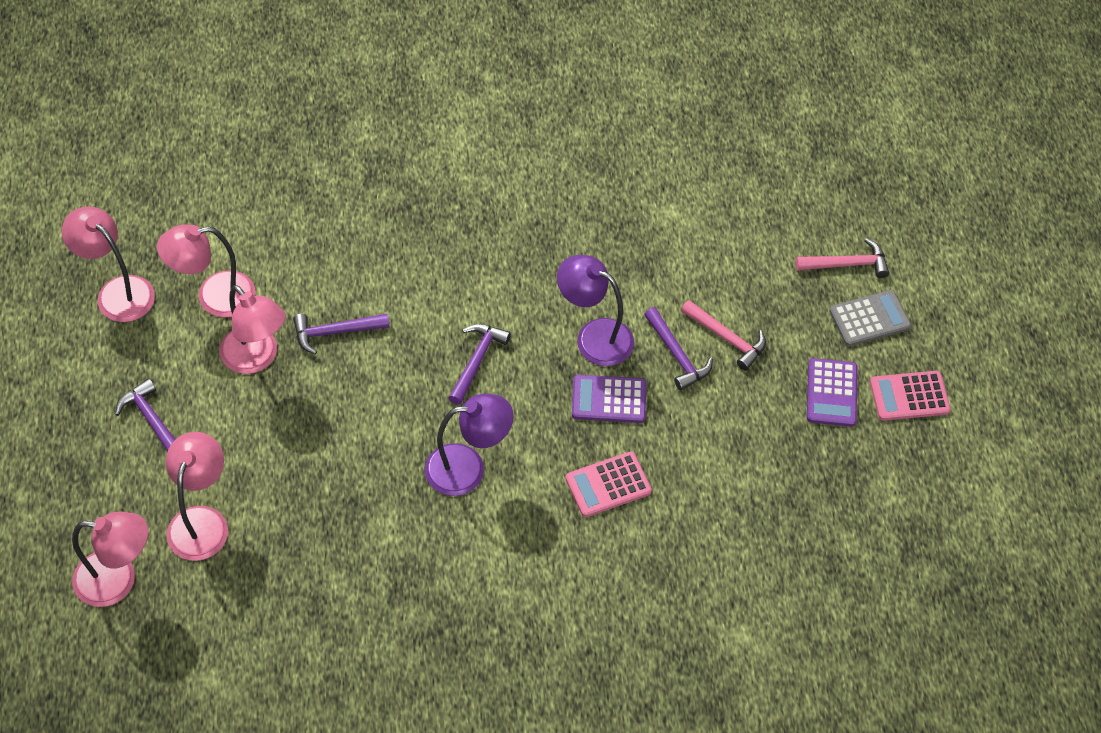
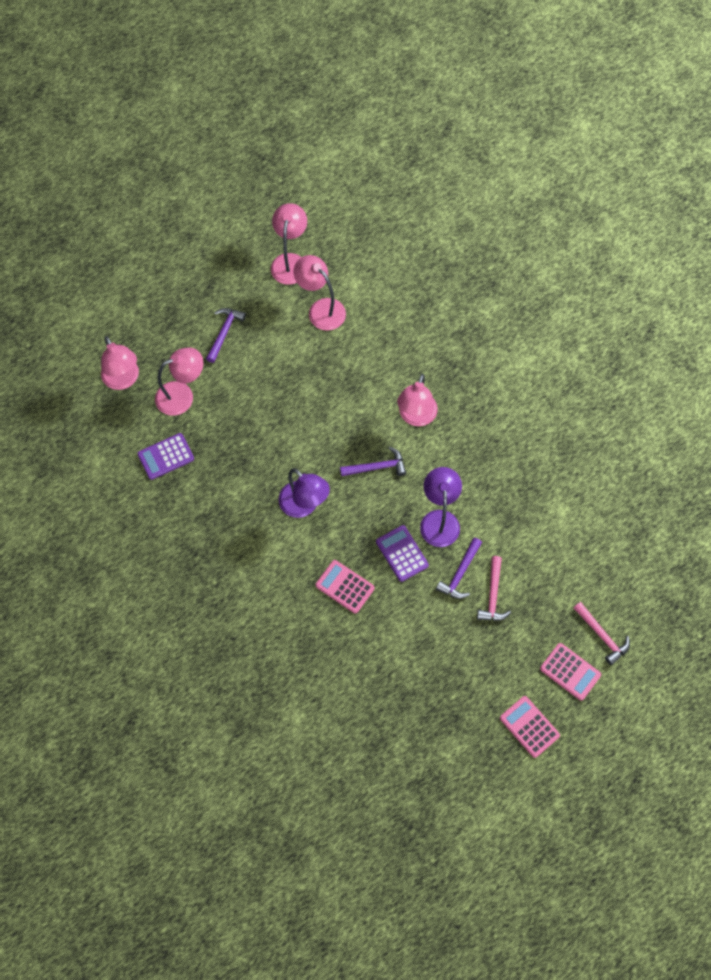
camera: 60 degrees right, 10 degrees up
pink lamp [220,285,286,374] -> pink lamp moved to [397,374,438,426]
purple hammer [293,313,390,355] -> none
purple calculator [807,358,857,427] -> purple calculator moved to [137,433,194,480]
grey calculator [829,290,911,346] -> pink calculator [540,643,601,701]

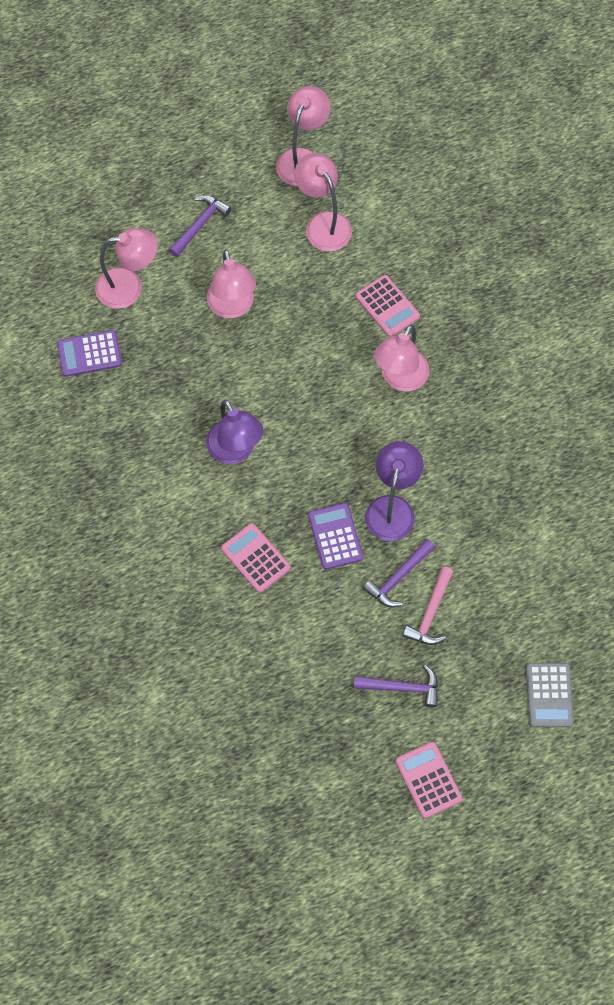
camera: 15 degrees right, 0 degrees up
pink lamp [101,336,139,390] -> pink lamp moved to [207,249,256,318]
purple hammer [340,447,406,476] -> purple hammer moved to [354,665,438,708]
pink calculator [540,643,601,701] -> pink calculator moved to [355,275,420,337]
pink hammer [574,602,630,665] -> grey calculator [526,663,574,727]

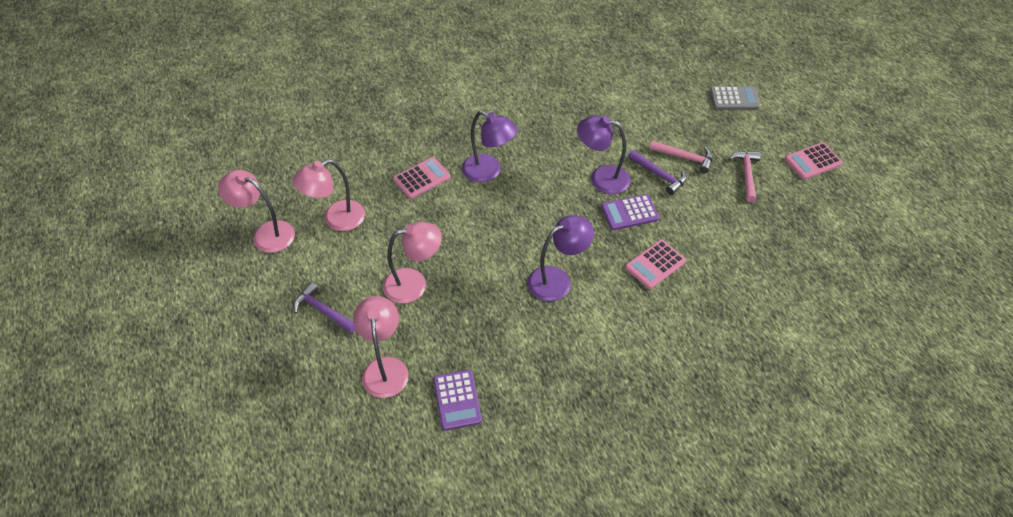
camera: 90 degrees left, 15 degrees down
purple hammer [354,665,438,708] -> pink hammer [729,151,761,203]
pink lamp [374,325,430,392] -> purple lamp [462,111,517,183]

